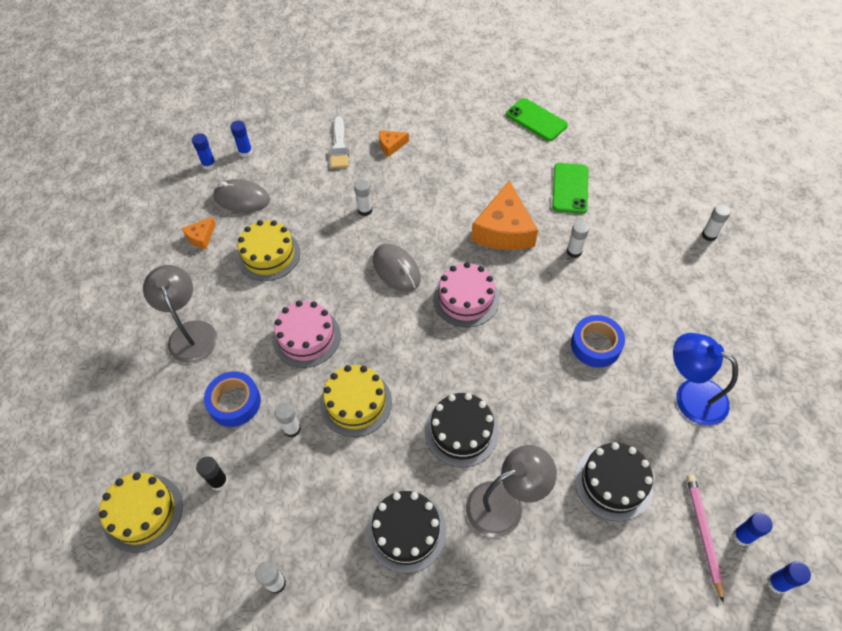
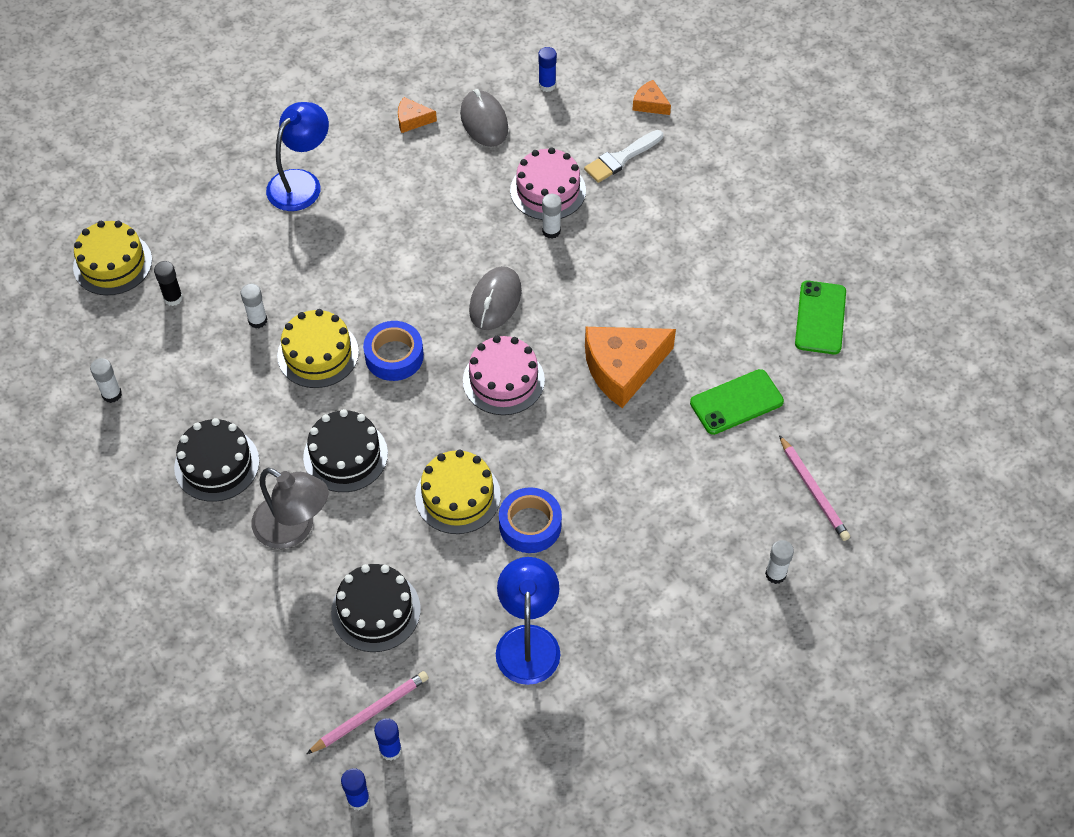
camera: 55 degrees right, 0 degrees up
grey lamp [143,265,217,363] -> blue lamp [266,102,329,211]
blue glue stick [192,133,216,170] -> none
blue tape [204,371,261,427] -> blue tape moved to [363,321,424,381]
yellow cake [237,220,300,281] -> yellow cake moved to [415,450,501,534]
pink cake [272,301,341,368] -> pink cake moved to [510,147,586,220]
orange cheese [379,130,409,157] -> orange cheese moved to [632,80,671,115]
white glue stick [567,221,589,258] -> none
none -> pink pencil [779,435,850,541]

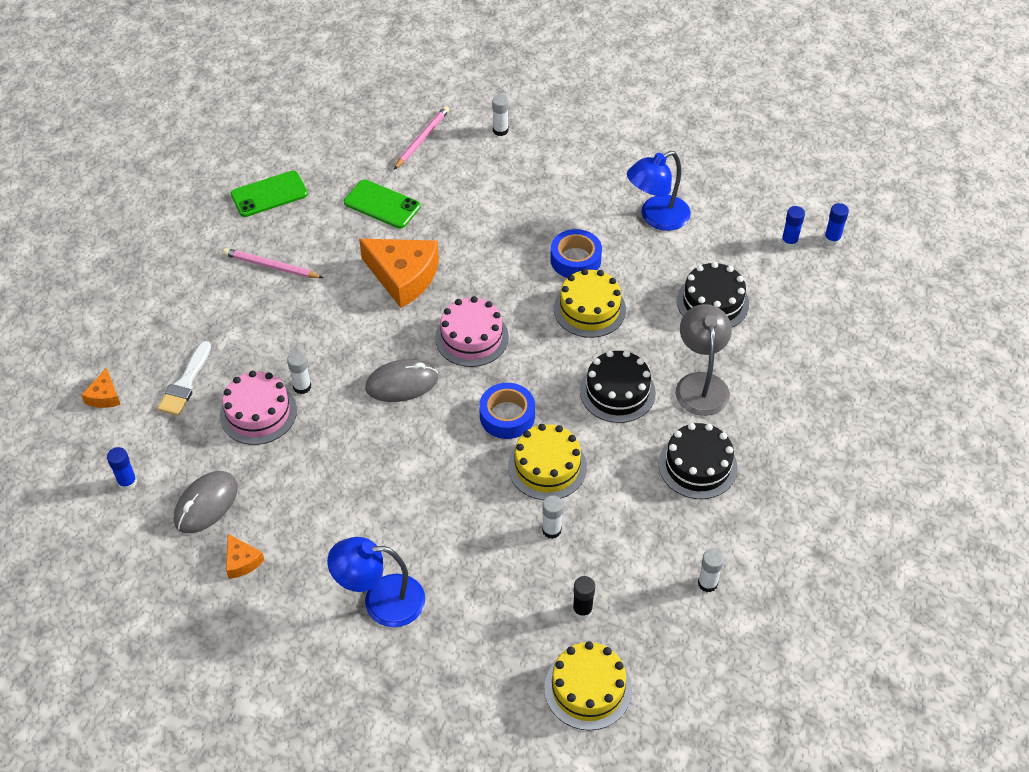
camera: 125 degrees left, 5 degrees down
pink pencil [306,671,429,754] -> pink pencil moved to [223,248,323,278]
white brush [584,130,663,183] -> white brush turned 90 degrees clockwise [157,341,211,416]

